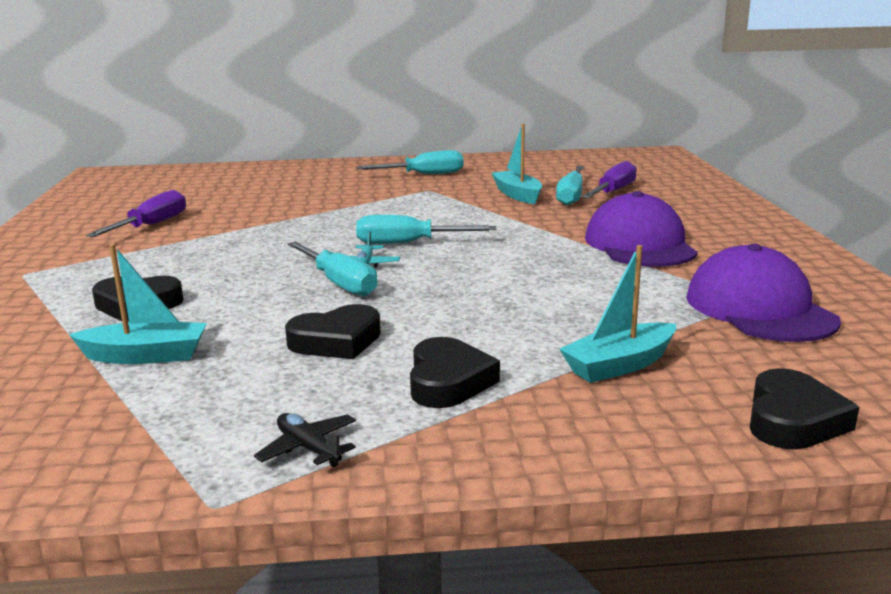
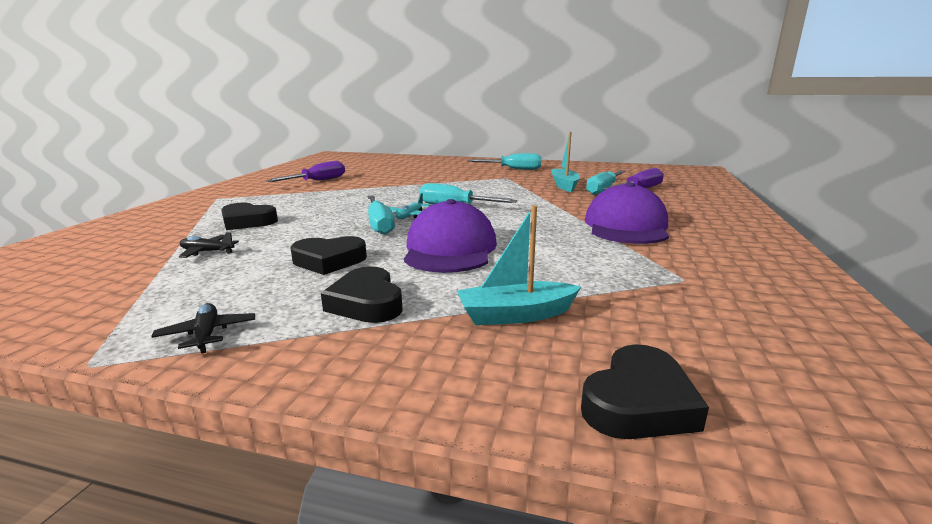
camera: 20 degrees right, 0 degrees up
turquoise boat [69,244,207,364] -> black plane [179,232,239,258]
black heart [410,337,500,408] -> black heart turned 135 degrees clockwise [321,267,403,323]
purple cap [686,244,841,342] -> purple cap moved to [404,199,497,273]

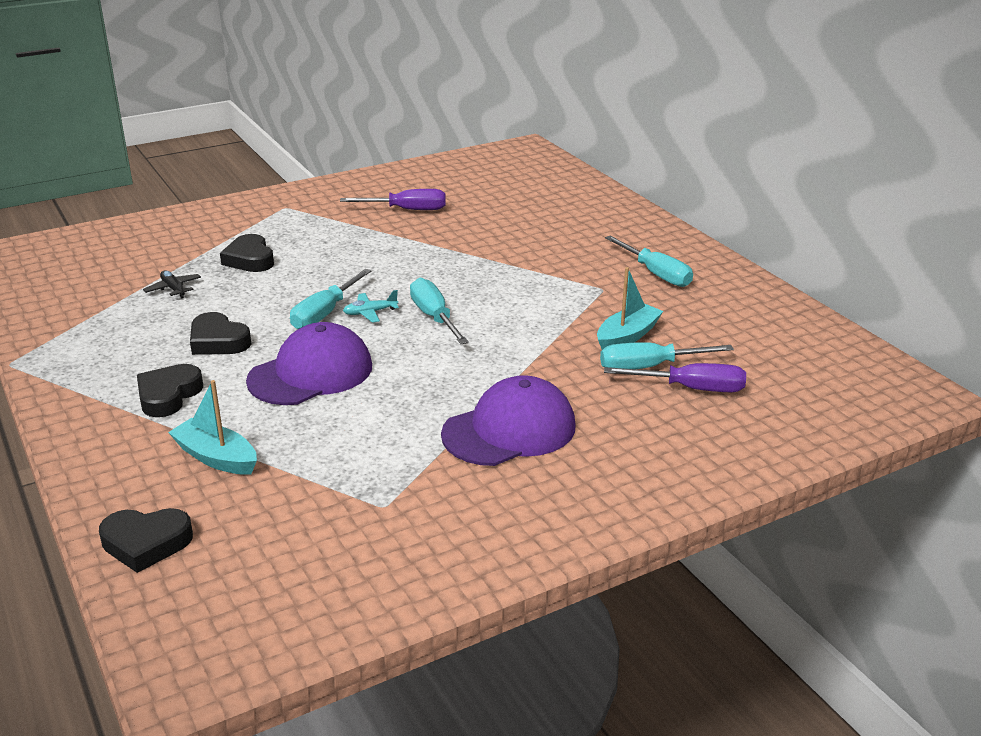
camera: 45 degrees right, 10 degrees up
black plane [151,303,255,354] -> none

